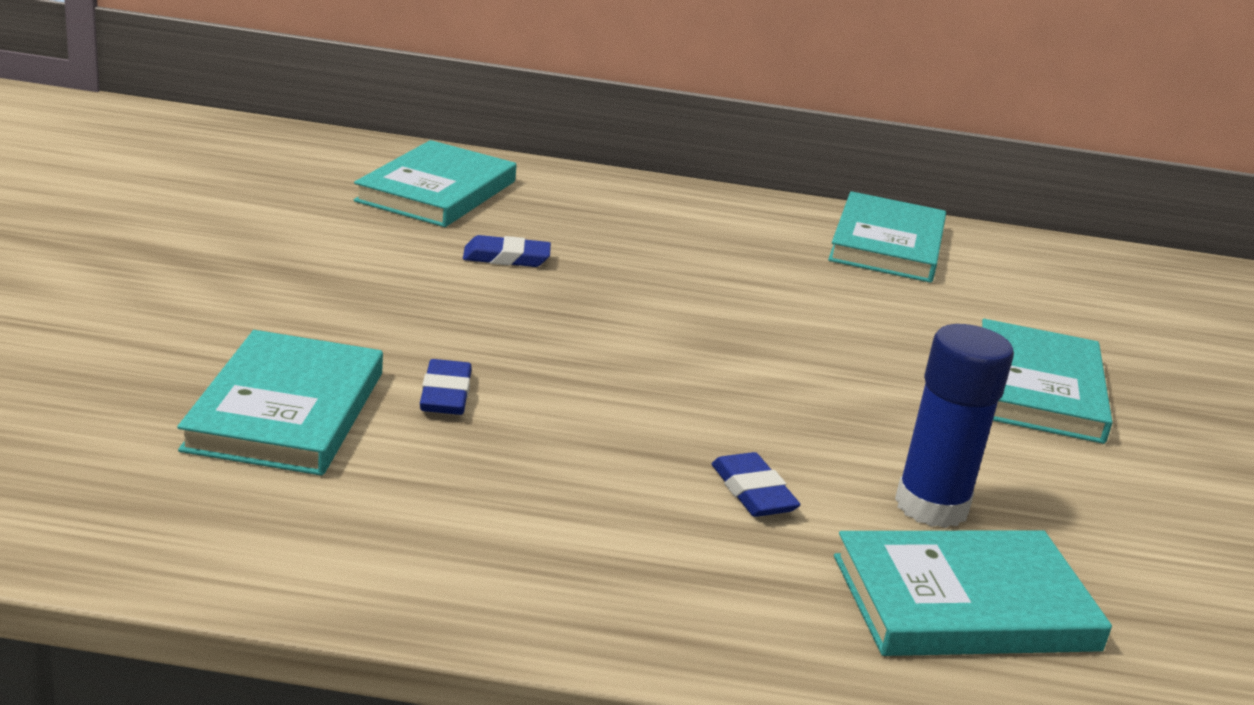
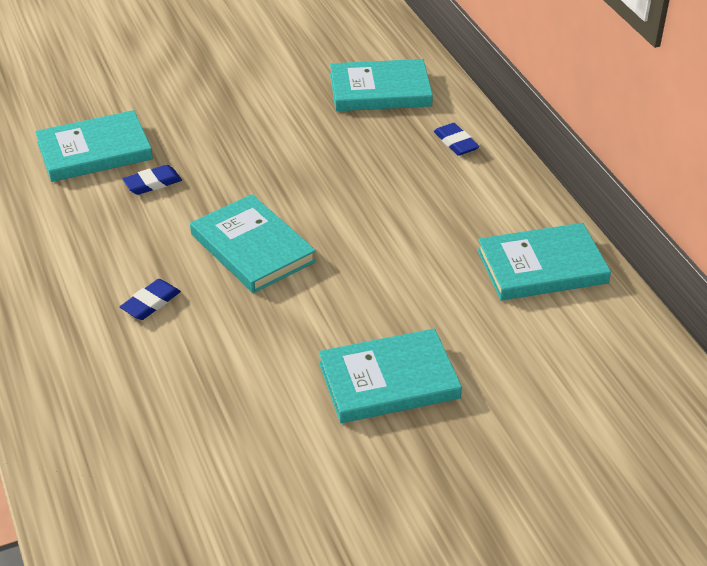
camera: 65 degrees right, 15 degrees up
blue eraser [463,235,551,267] -> blue eraser moved to [434,123,480,156]
turquoise book [834,530,1112,656] -> turquoise book moved to [190,194,316,293]
blue glue stick [895,324,1014,528] -> none

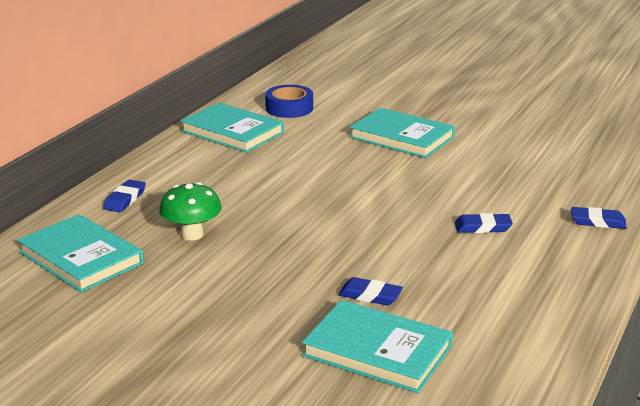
camera: 130 degrees left, 15 degrees down
turquoise book [190,194,316,293] -> none
none -> green mushroom [159,182,222,241]
none -> blue tape [265,85,313,118]
none -> blue eraser [571,207,627,229]

